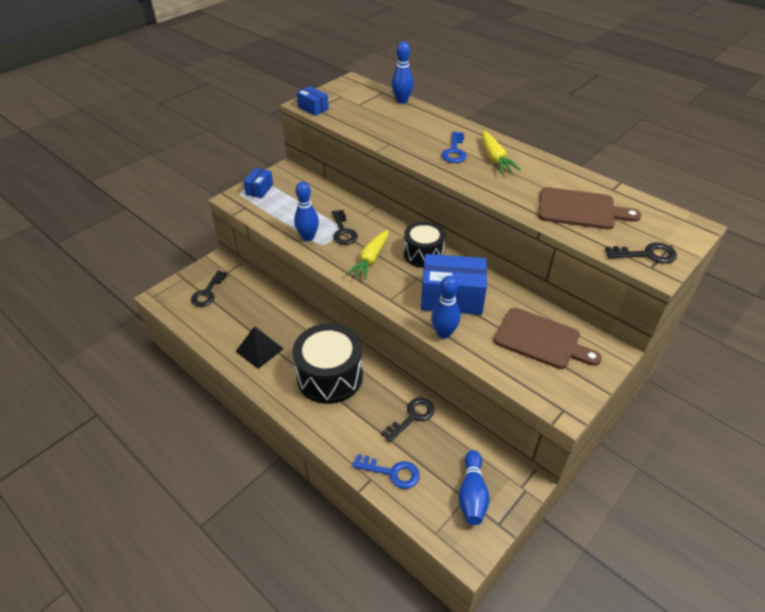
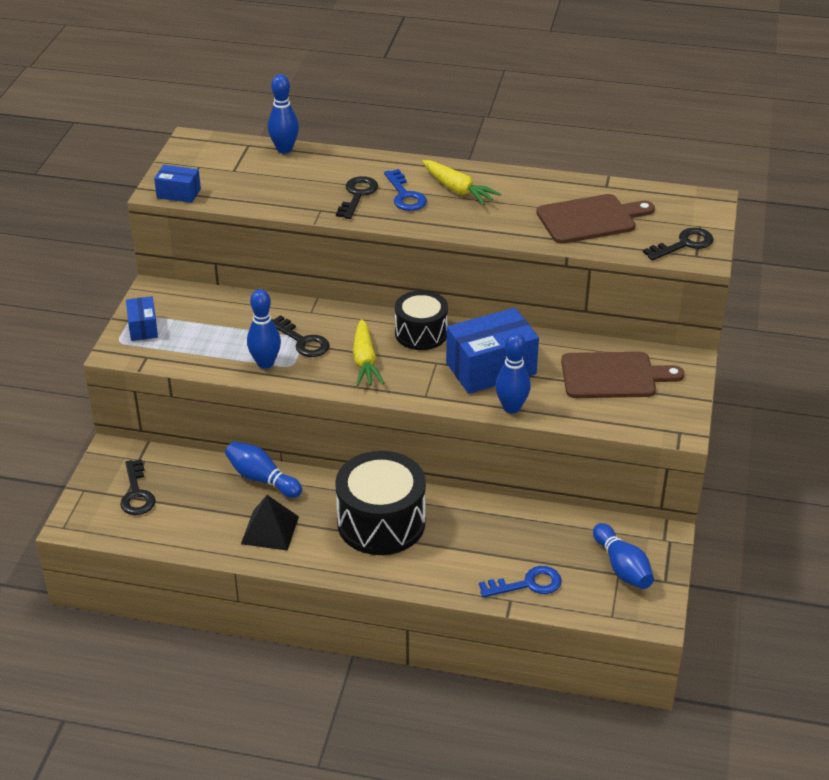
camera: 30 degrees left, 5 degrees down
black key [381,398,434,443] -> black key moved to [336,176,378,219]
none -> blue bowling pin [225,442,302,498]

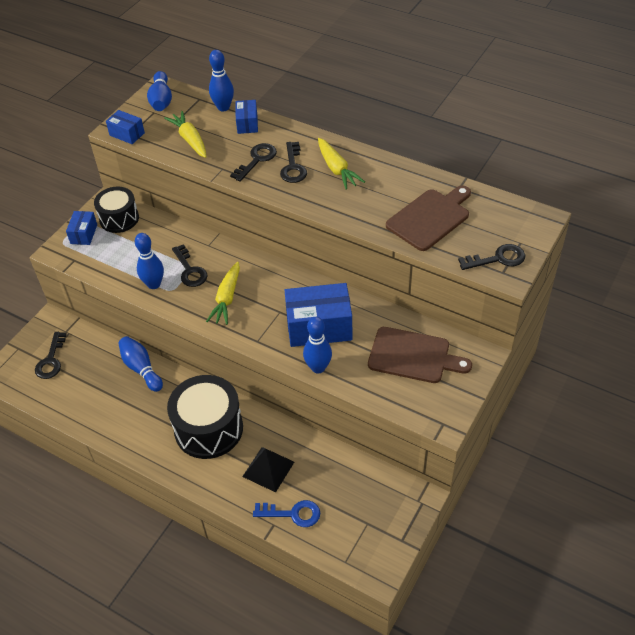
camera: 20 degrees right, 10 degrees up
black pyramid [241,495,299,551] -> black pyramid moved to [242,447,294,492]
blue key [384,169,427,211] -> black key [280,142,307,183]
black drum [395,290,448,350] -> black drum moved to [94,187,139,233]
brown cutting board [536,194,655,244] -> brown cutting board turned 45 degrees counterclockwise [386,185,471,251]
blue bowling pin [593,523,654,589] -> blue bowling pin moved to [147,71,172,111]
none -> yellow carrot [164,111,206,158]
none -> blue box [235,100,258,134]

